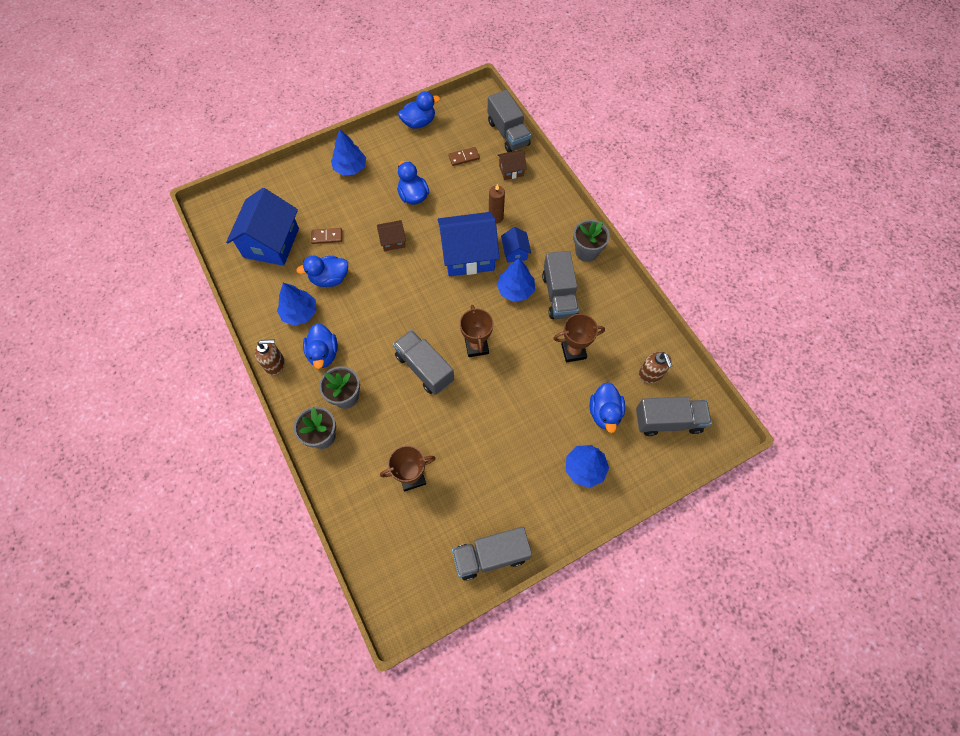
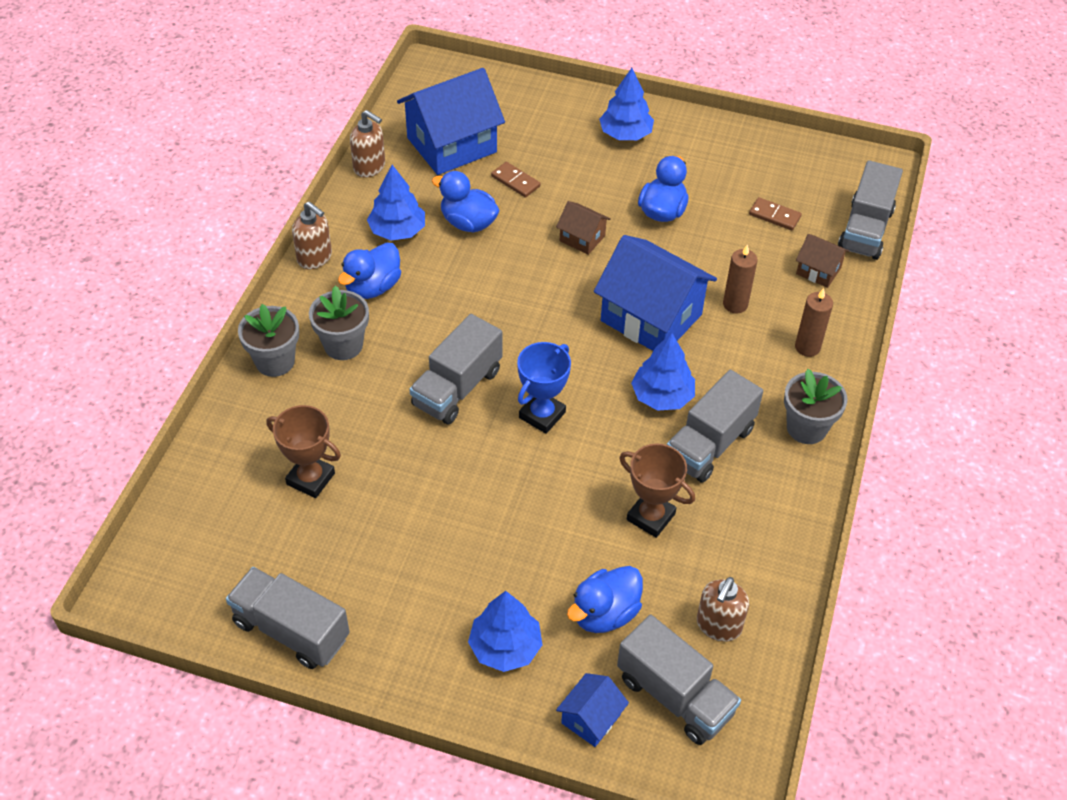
camera: 45 degrees right, 15 degrees down
grey truck [393,330,454,395] -> grey truck turned 150 degrees counterclockwise [410,314,502,425]
blue duck [398,91,440,129] -> none
brown trophy [460,305,493,357] -> blue trophy [517,342,571,434]
blue house [501,227,531,263] -> blue house moved to [556,673,629,747]
none -> brown soap dispenser [350,110,385,178]
none -> brown candle [795,288,833,357]

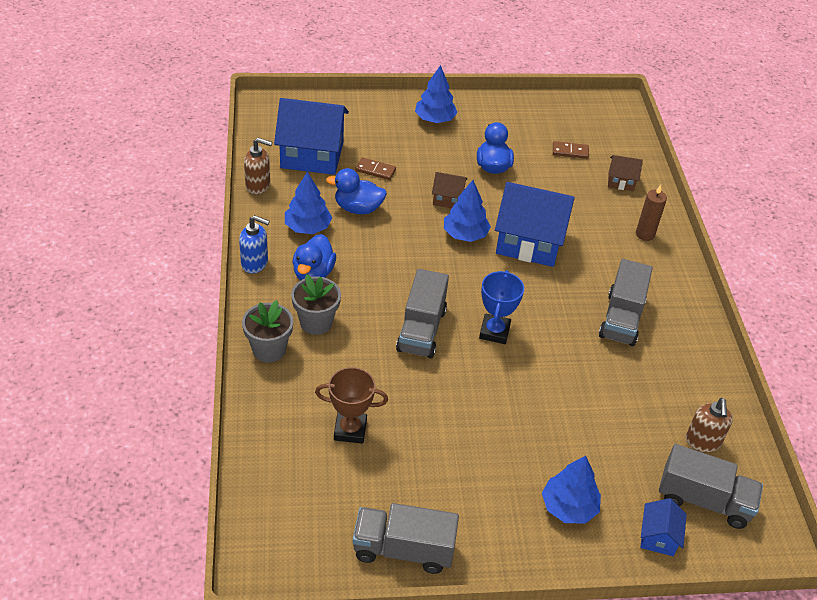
camera: 25 degrees left, 5 degrees down
brown soap dispenser [292,202,332,269] -> blue soap dispenser [239,215,270,274]
blue house [397,68,505,175] -> blue house turned 60 degrees clockwise [274,98,349,175]
blue duck [567,566,643,633] -> none
brown trophy [619,443,695,538] -> none
blue tree [631,333,695,411] -> blue tree moved to [444,180,491,242]
brown candle [723,245,758,313] -> none
grey flower pot [784,369,847,444] -> none
grey truck [838,160,903,260] -> none

